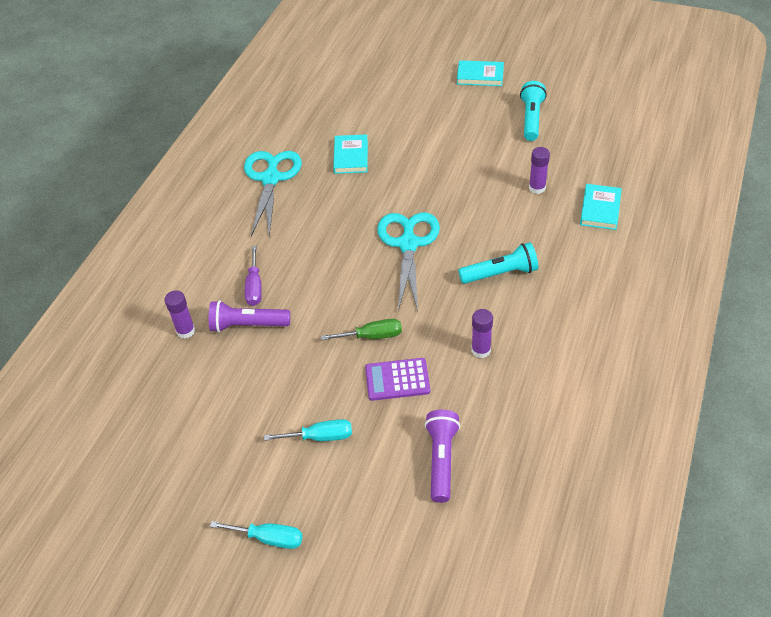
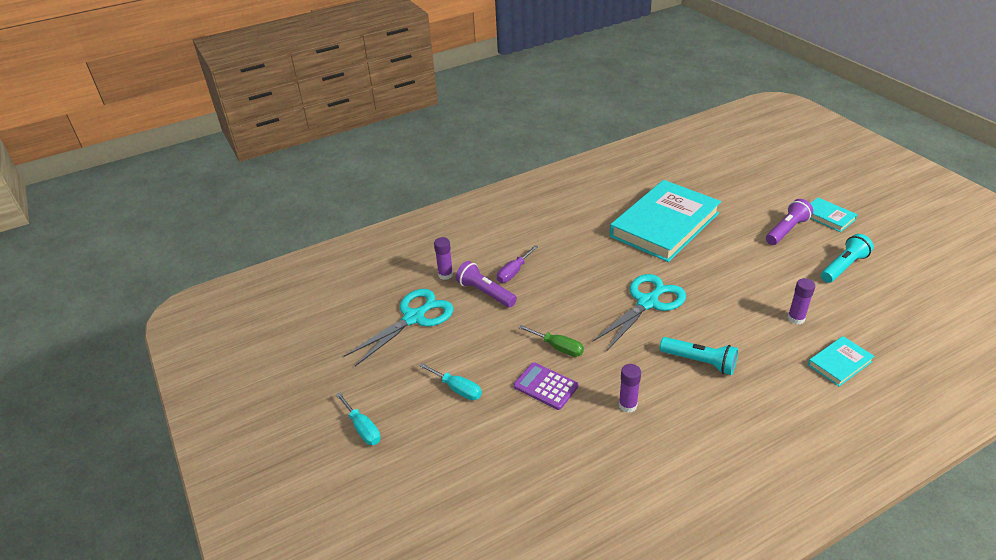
camera: 40 degrees right, 10 degrees down
turquoise scissors [244,151,302,237] -> turquoise scissors moved to [344,289,453,366]
turquoise book [333,134,368,174] -> turquoise book [610,180,721,262], size x2.30
purple flashlight [425,410,460,503] -> purple flashlight moved to [766,199,813,245]

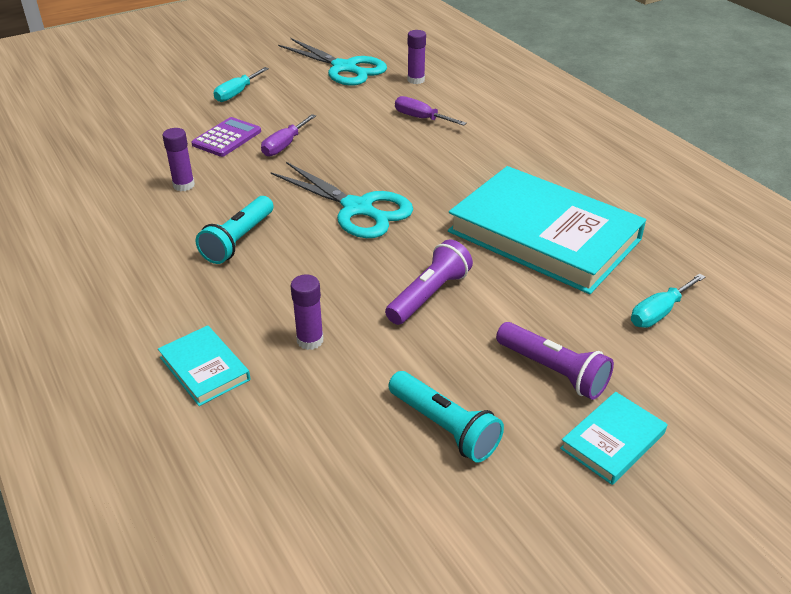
camera: 85 degrees right, 0 degrees up
turquoise screwdriver [336,392,381,445] -> turquoise screwdriver moved to [631,273,705,328]
purple flashlight [456,261,517,307] -> purple flashlight moved to [385,239,473,325]
green screwdriver [518,325,584,357] -> purple screwdriver [261,114,316,157]

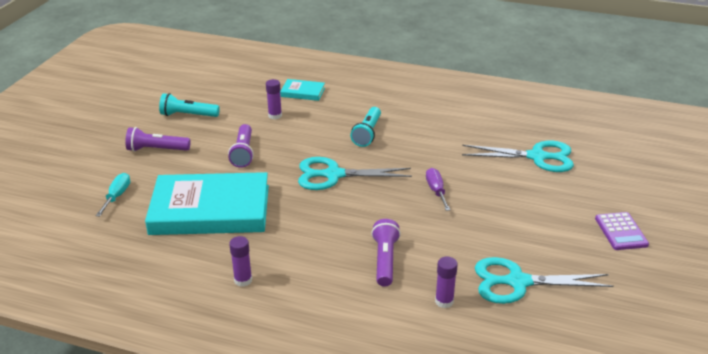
camera: 140 degrees right, 5 degrees down
purple glue stick [162,128,195,191] -> purple glue stick moved to [229,236,252,287]
purple calculator [191,117,261,157] -> purple calculator moved to [595,212,649,250]
turquoise flashlight [196,196,273,264] -> turquoise flashlight turned 150 degrees counterclockwise [350,107,381,147]
turquoise screwdriver [214,67,269,102] -> none
purple screwdriver [395,96,467,126] -> purple flashlight [371,219,401,287]
turquoise book [560,392,667,485] -> none
none -> turquoise scissors [462,140,574,172]

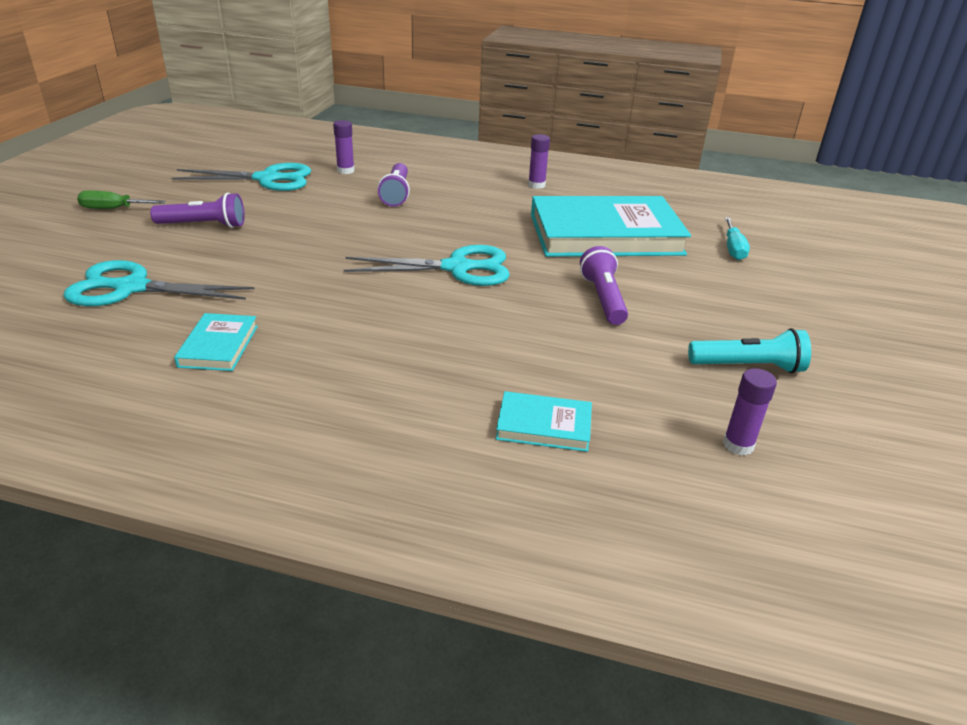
camera: 175 degrees right, 0 degrees up
purple flashlight [125,127,191,152] -> purple flashlight moved to [150,193,245,228]
purple glue stick [266,79,282,119] -> purple glue stick moved to [723,368,777,455]
turquoise flashlight [350,107,381,147] -> none
purple screwdriver [426,168,450,211] -> none
purple calculator [595,212,649,250] -> green screwdriver [77,190,166,209]
none -> turquoise book [174,313,258,371]

